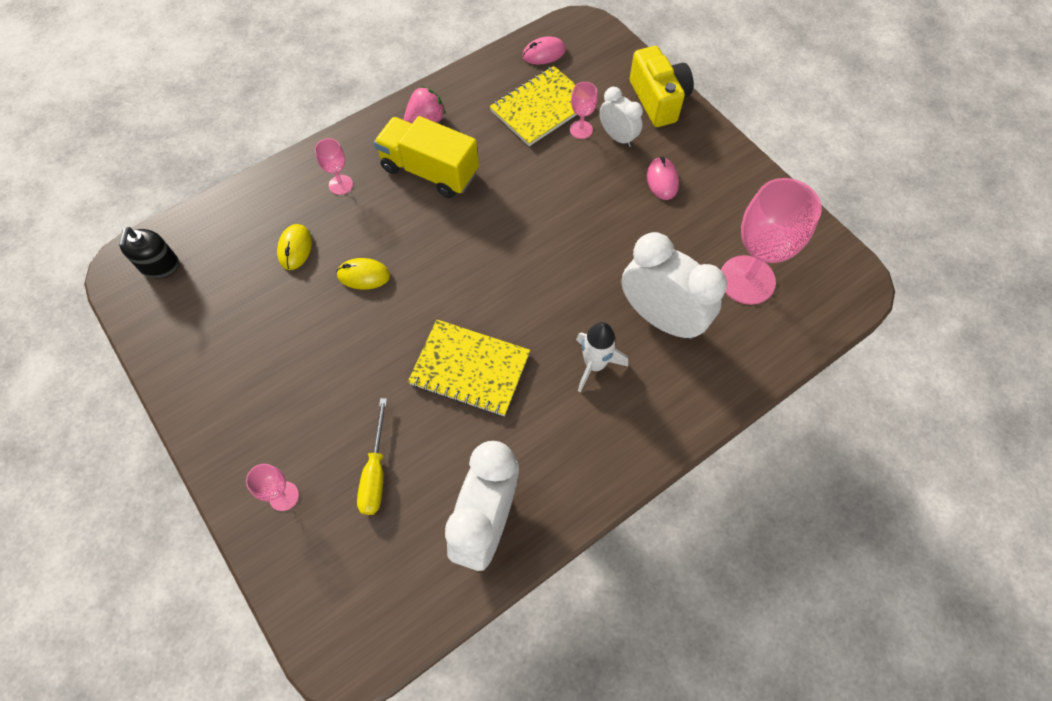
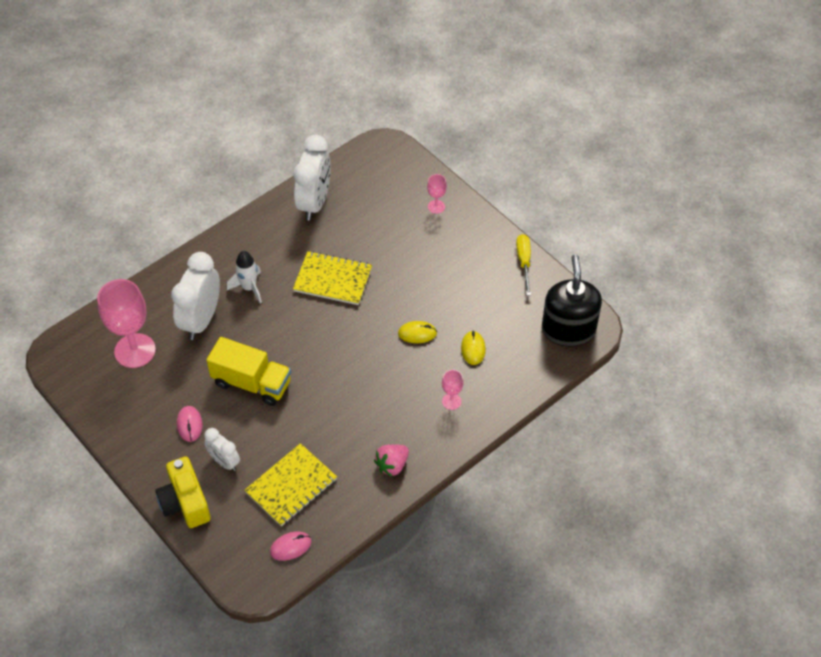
camera: 175 degrees right, 10 degrees down
black soap dispenser [119,227,179,279] -> black soap dispenser [542,255,602,347], size x1.84
yellow screwdriver [357,398,387,515] -> yellow screwdriver moved to [516,234,531,296]
yellow truck [374,116,479,198] -> yellow truck moved to [206,337,291,406]
pink goblet [570,82,598,139] -> none
white clock [621,232,727,340] -> white clock turned 75 degrees clockwise [171,252,220,340]

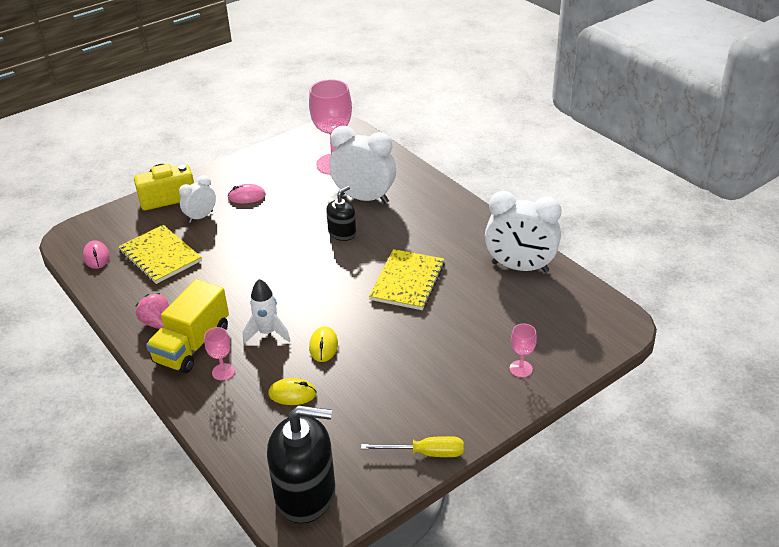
camera: 95 degrees right, 15 degrees down
yellow truck [206,337,291,406] -> yellow truck moved to [146,279,229,374]
white rocket [227,251,262,303] -> white rocket moved to [243,279,291,344]
none -> black soap dispenser [326,186,356,241]

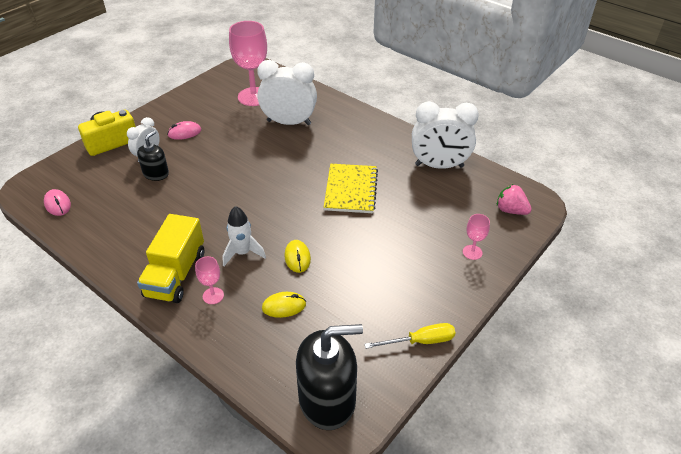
camera: 15 degrees left, 5 degrees up
yellow notebook [118,225,202,284] -> none
pink strawberry [135,293,169,329] -> pink strawberry moved to [497,184,532,215]
black soap dispenser [326,186,356,241] -> black soap dispenser moved to [137,130,169,181]

